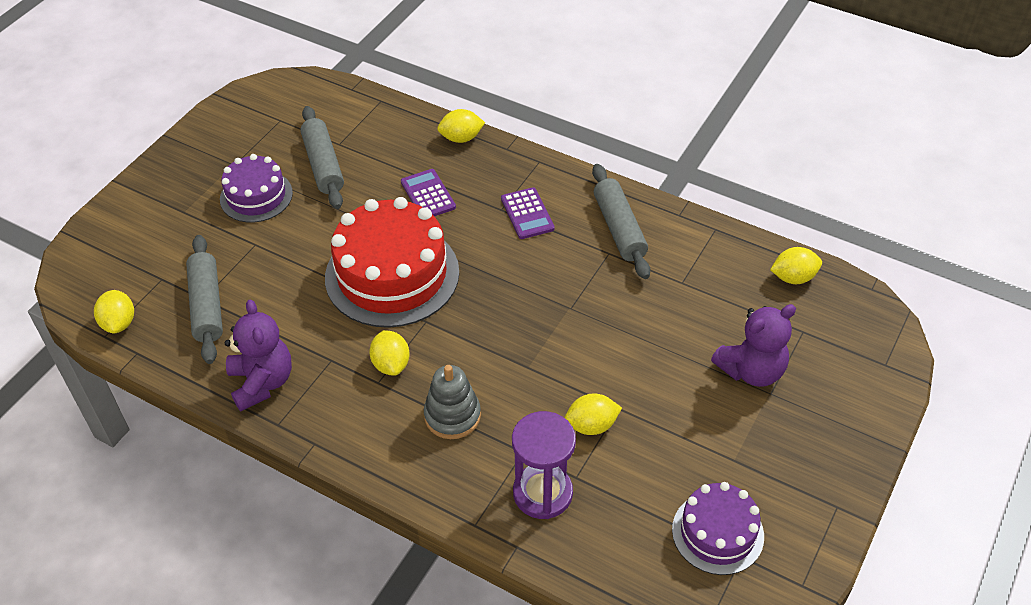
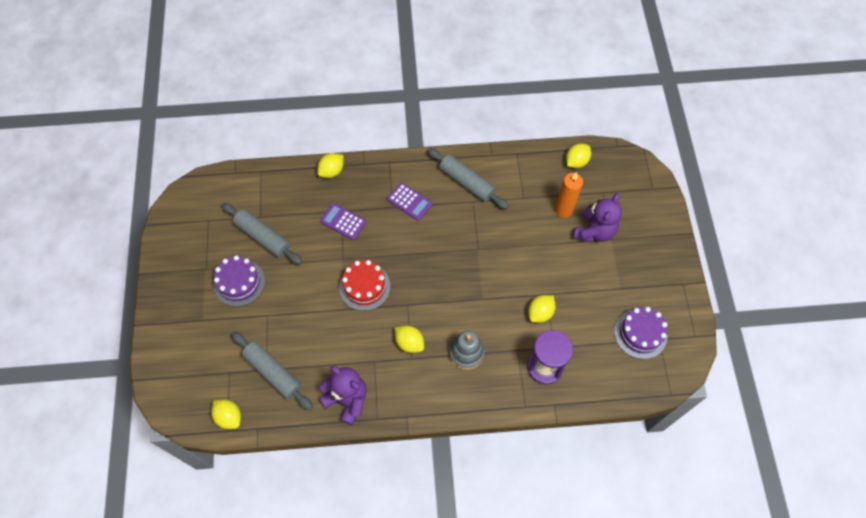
camera: 35 degrees left, 15 degrees up
red cake [325,197,459,328] -> red cake [339,260,391,311], size x0.57
none -> orange candle [555,172,583,218]

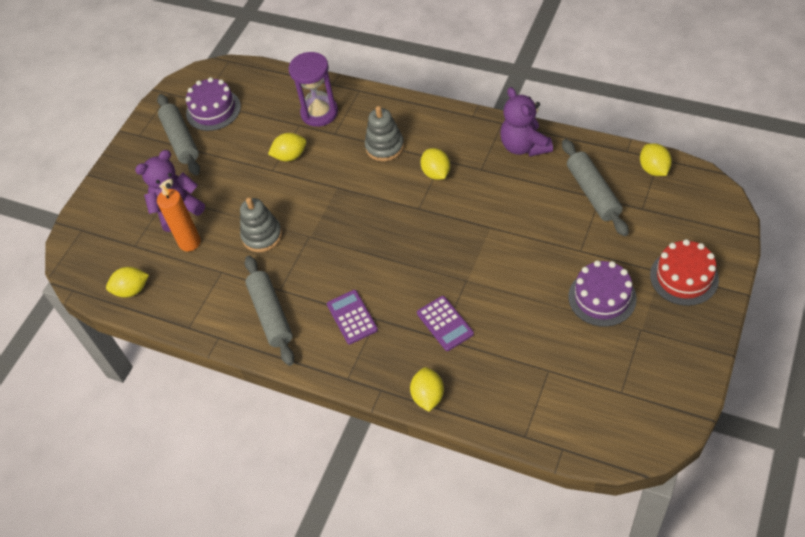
camera: 145 degrees left, 10 degrees down
grey rolling pin [222,203,303,265] -> grey rolling pin moved to [157,94,200,175]
yellow lemon [317,153,344,178] -> yellow lemon turned 75 degrees counterclockwise [410,367,444,412]
red cake [339,260,391,311] -> red cake moved to [650,239,719,306]
none -> grey stacking toy [240,197,282,252]

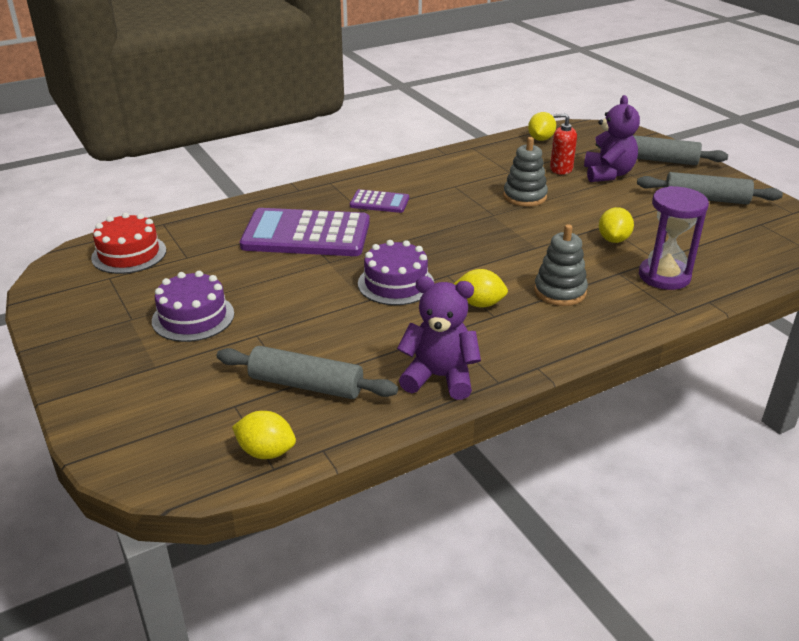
camera: 120 degrees right, 20 degrees down
orange candle [157,185,201,251] -> red soap dispenser [550,113,577,175]
purple cake [186,77,241,131] -> purple cake moved to [358,240,434,305]
grey rolling pin [245,256,294,366] -> grey rolling pin moved to [596,135,728,165]
yellow lemon [410,367,444,412] -> none
purple calculator [417,296,474,351] -> purple calculator [240,208,370,256], size x2.05
red cake [650,239,719,306] -> red cake moved to [91,213,166,274]

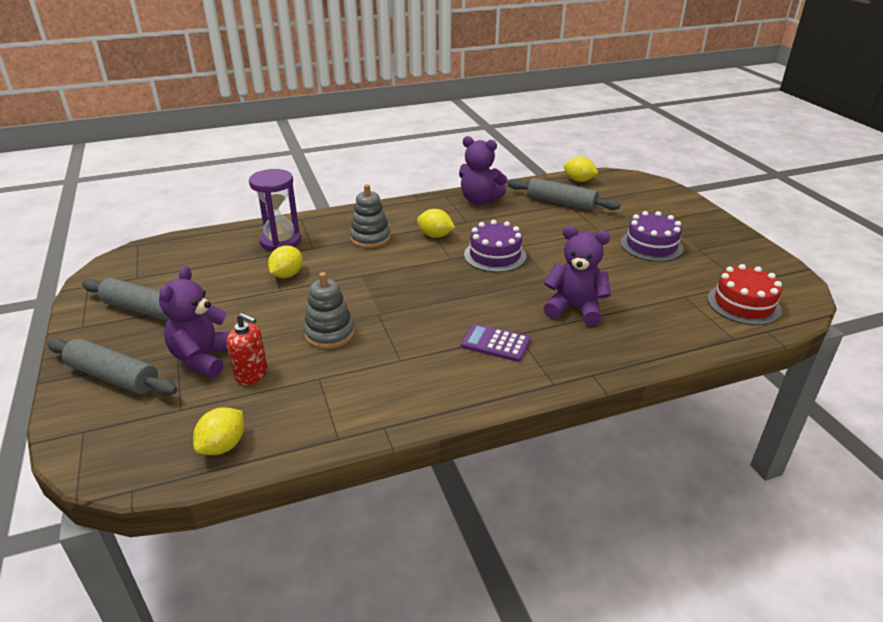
camera: 170 degrees left, 0 degrees up
purple calculator [240,208,370,256] -> purple teddy bear [543,226,611,326]

